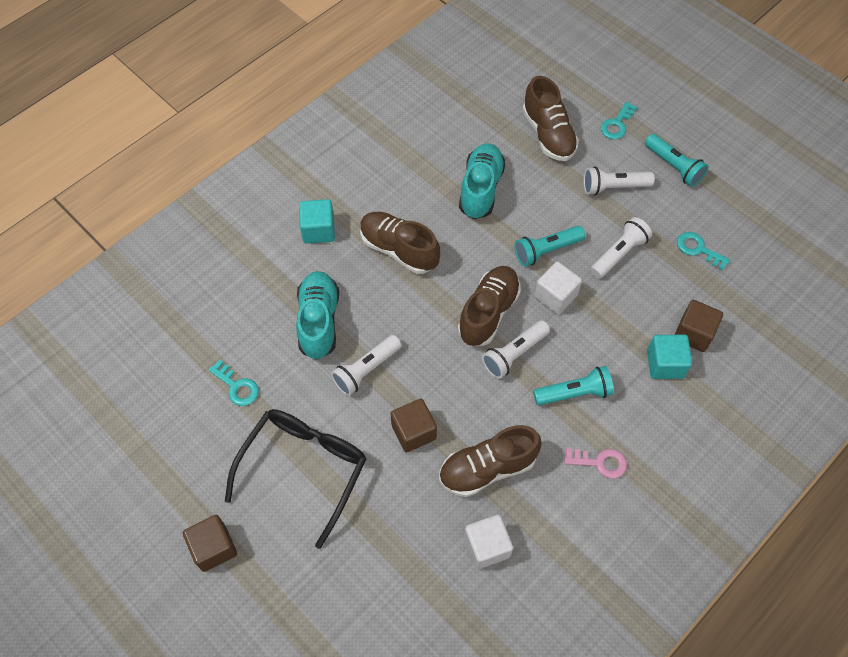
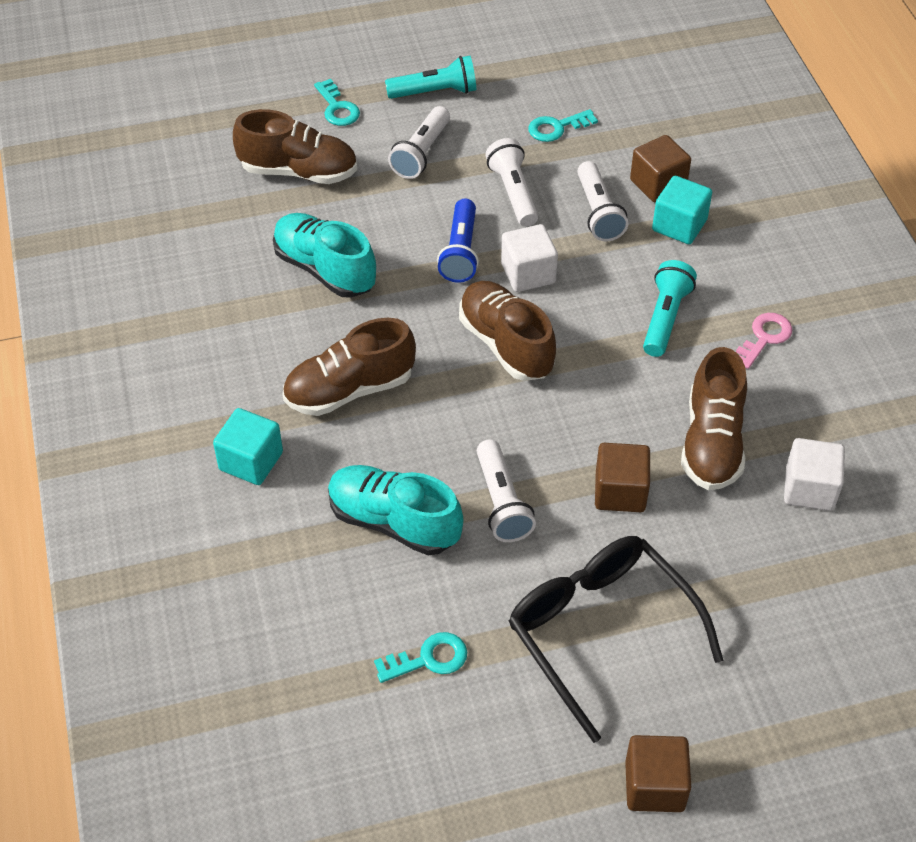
camera: 60 degrees left, 10 degrees down
white flashlight [482,320,550,379] -> white flashlight moved to [577,161,628,241]
turquoise flashlight [514,226,585,267] -> blue flashlight [437,199,479,282]

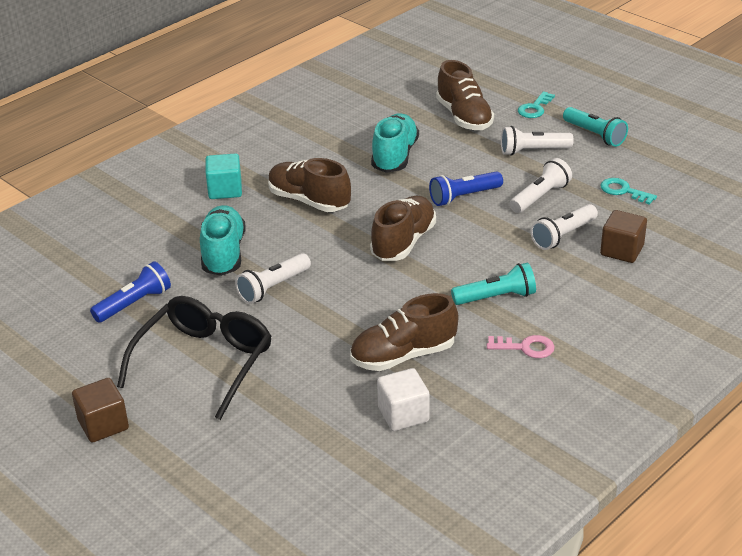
camera: 60 degrees right, 15 degrees down
turquoise key [374,632,467,683] -> blue flashlight [90,261,171,323]
white cube [501,224,558,292] -> none
brown cube [595,443,650,512] -> none
turquoise cube [652,176,712,244] -> none

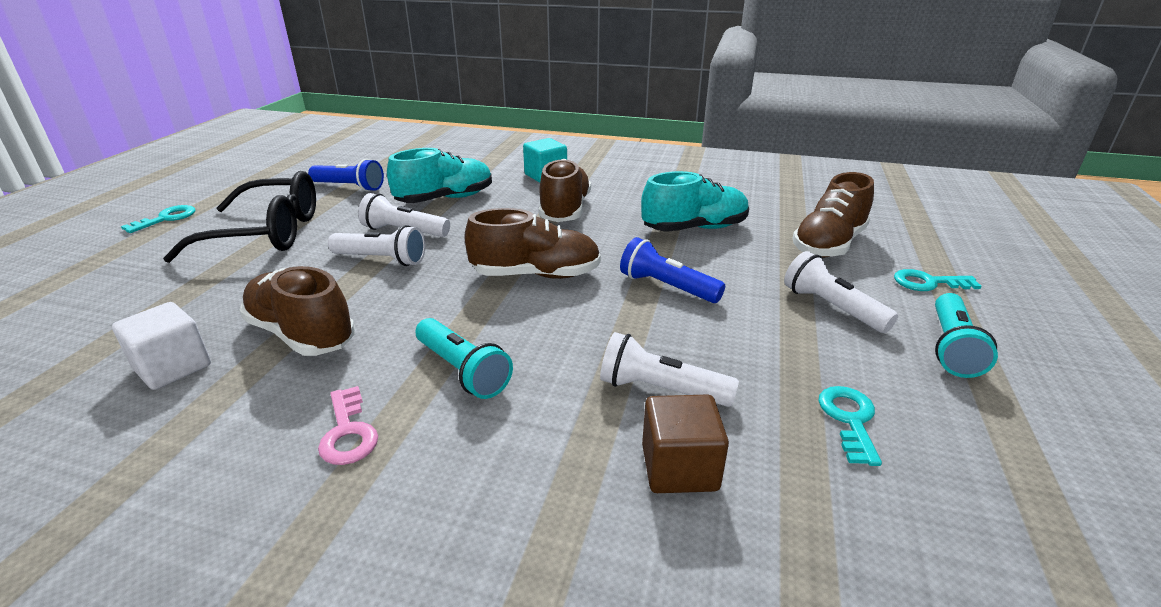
camera: 60 degrees right, 5 degrees down
brown cube [72,378,129,442] -> turquoise key [121,205,195,233]
white flashlight [510,158,572,213] -> white flashlight moved to [328,225,426,266]

